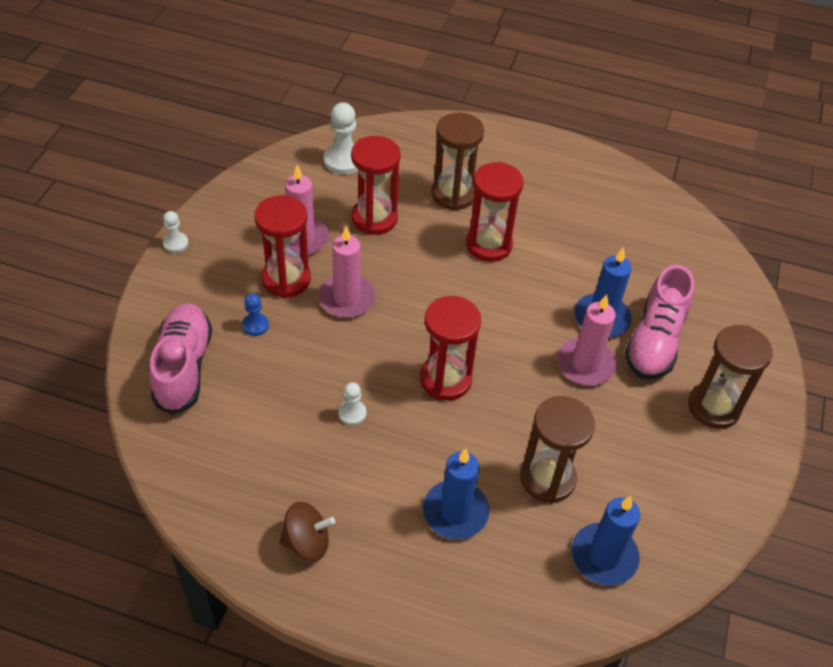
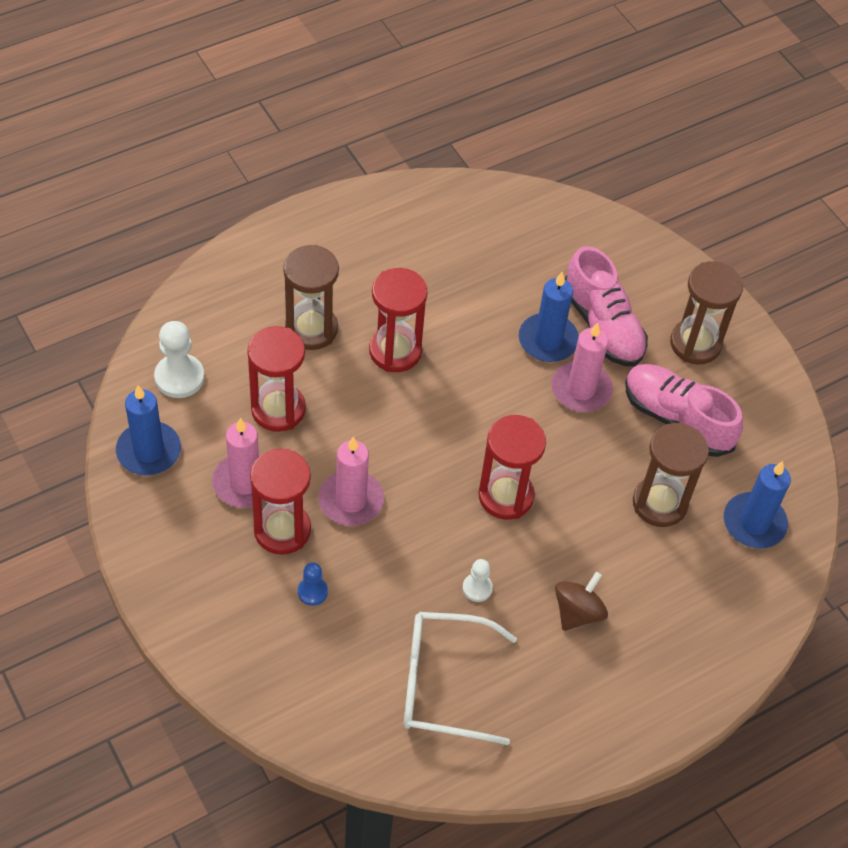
camera: 50 degrees left, 5 degrees up
pink shoe [149,303,212,415] -> pink shoe moved to [625,364,743,457]
white pawn [163,211,189,253] -> none
brown spinning top [279,502,335,561] -> brown spinning top moved to [555,572,608,631]
blue candle [423,448,489,539] -> blue candle moved to [116,385,181,475]
none -> white glasses [403,612,517,745]

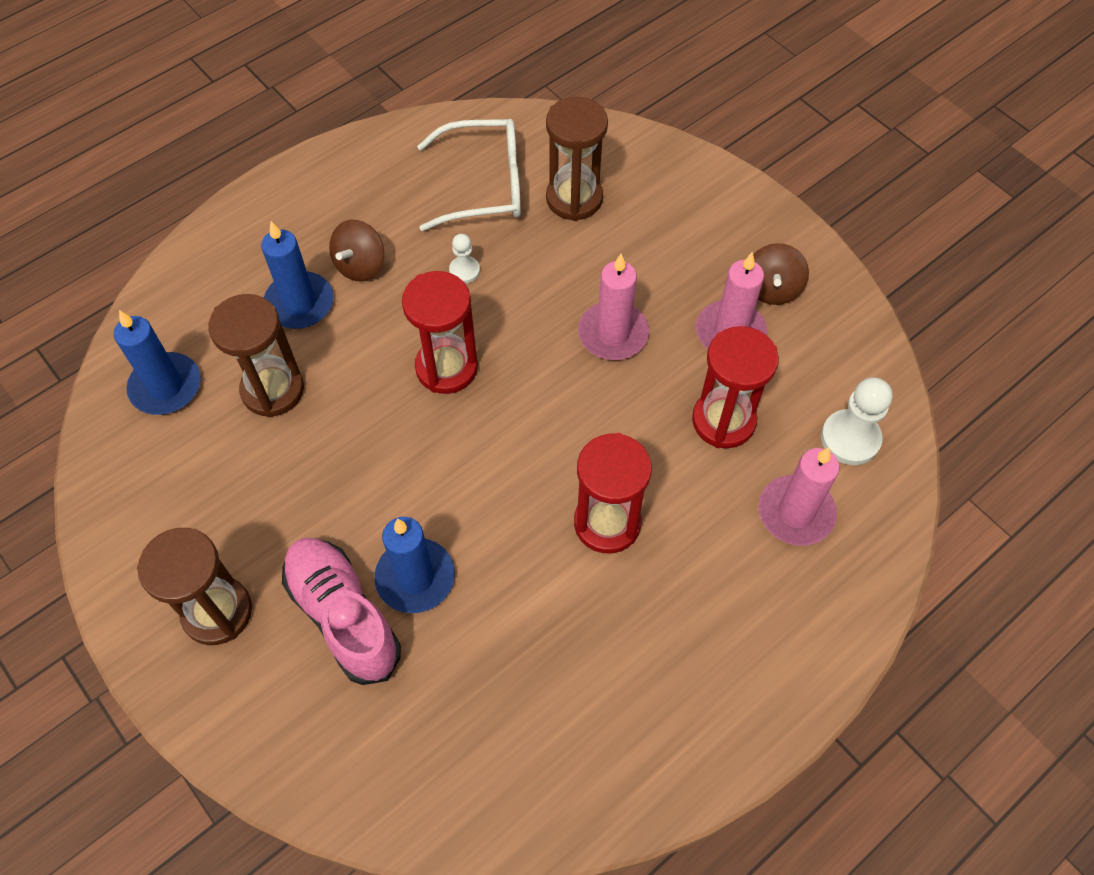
camera: 175 degrees right, 5 degrees up
blue candle [116,385,181,475] -> blue candle moved to [261,221,334,329]
red hourglass [250,449,311,555] -> none
brown hourglass [283,245,339,350] -> brown hourglass moved to [546,97,608,221]
blue pawn [298,562,328,606] -> none
pink candle [551,322,613,412] -> pink candle moved to [759,447,839,546]
pink shoe [625,364,743,457] -> none
none -> brown spinning top [753,243,809,305]

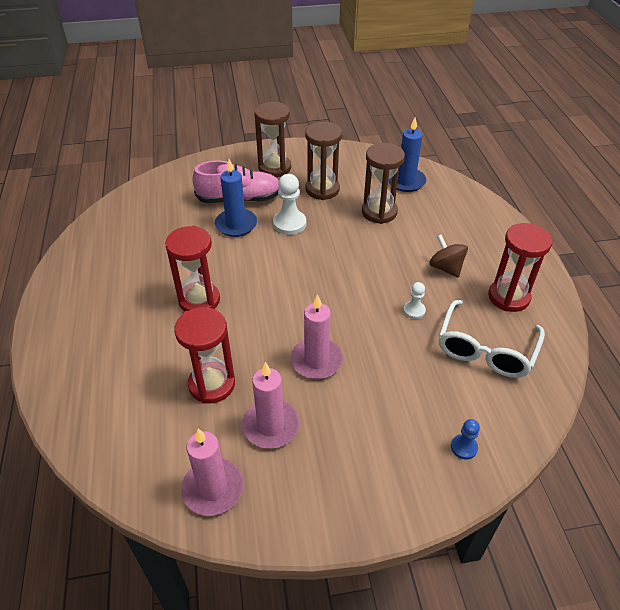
camera: 120 degrees right, 15 degrees down
blue candle [261,221,334,329] -> none
red hourglass [402,271,478,394] -> red hourglass moved to [488,223,553,312]
brown hourglass [546,97,608,221] -> brown hourglass moved to [305,122,342,200]
brown spinning top [753,243,809,305] -> none
pink candle [759,447,839,546] -> pink candle moved to [181,428,244,516]
white pawn [821,377,892,465] -> white pawn moved to [273,174,306,235]
none -> blue pawn [451,419,480,460]

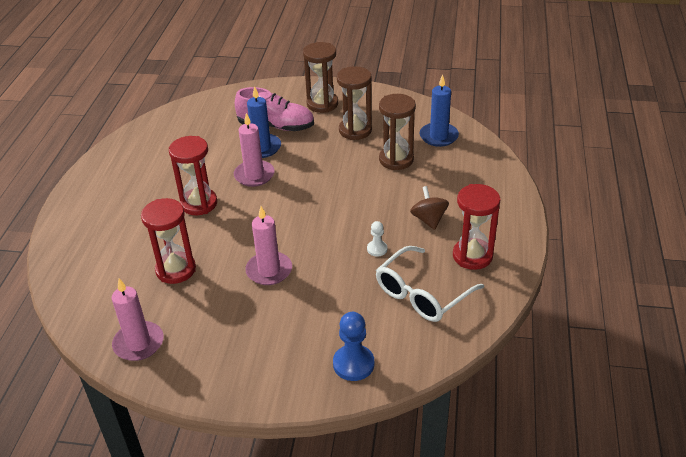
camera: 20 degrees right, 5 degrees down
pink candle [242,362,299,448] -> pink candle moved to [234,113,275,187]
white pawn [273,174,306,235] -> none
blue pawn [451,419,480,460] -> blue pawn [333,312,374,381], size x1.76

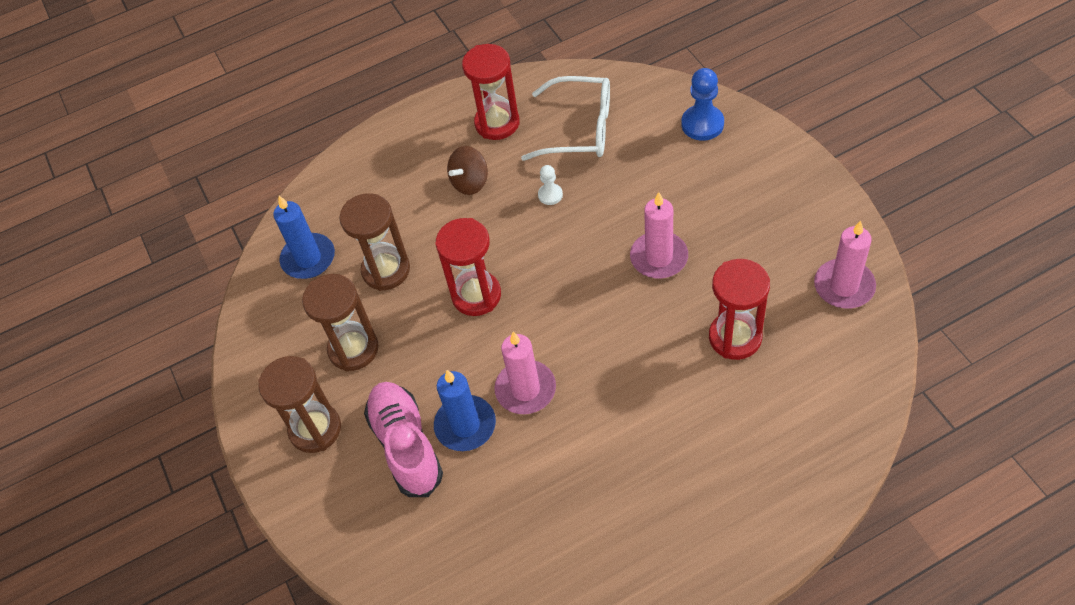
camera: 120 degrees left, 15 degrees up
red hourglass [169,136,217,215] -> red hourglass moved to [435,218,501,316]

